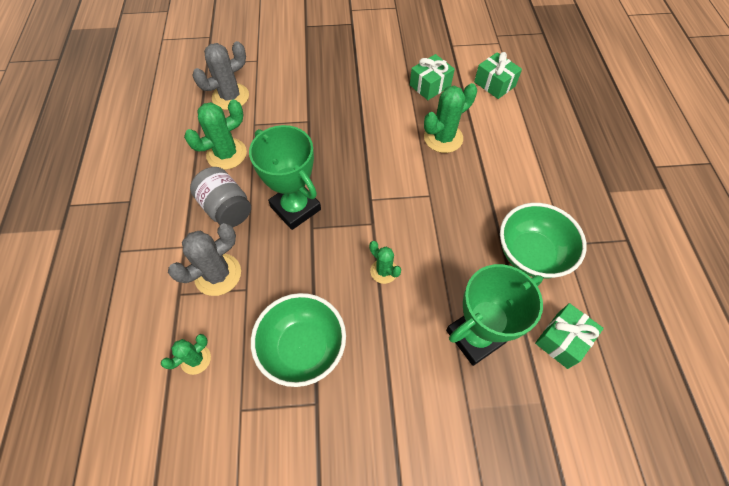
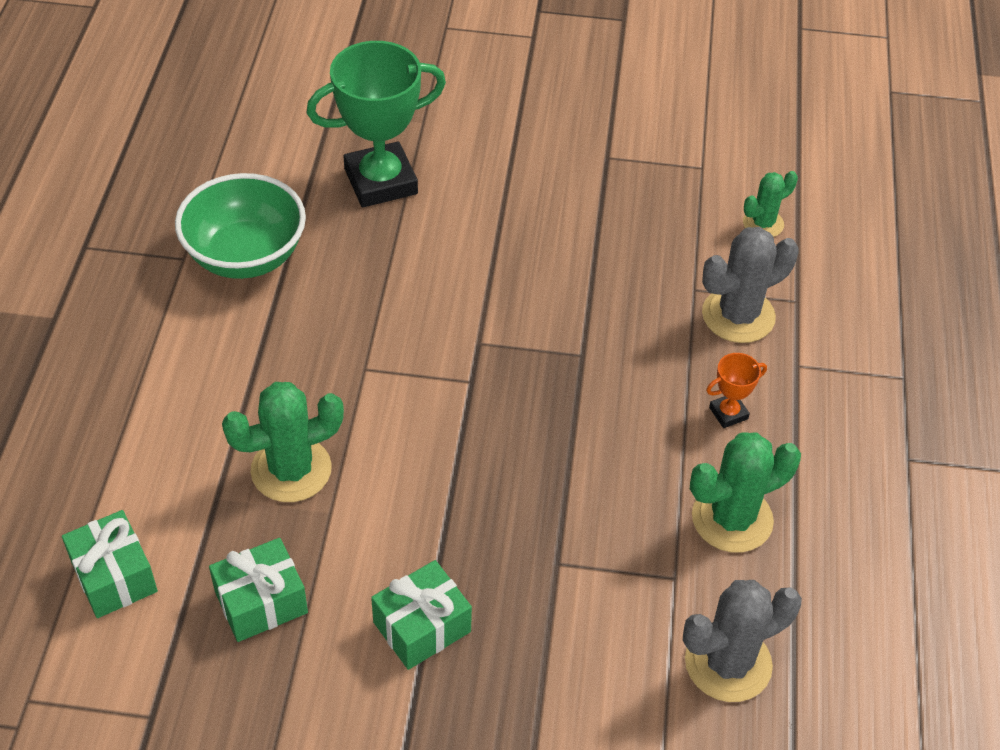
camera: 170 degrees left, 10 degrees down
grey jar [190,167,251,227] -> orange trophy [706,353,767,428]
green trophy [249,125,321,230] -> none
green bowl [251,293,346,387] -> none
green cactus [369,241,401,284] -> none
green gift [535,303,604,369] -> green gift moved to [371,560,472,670]

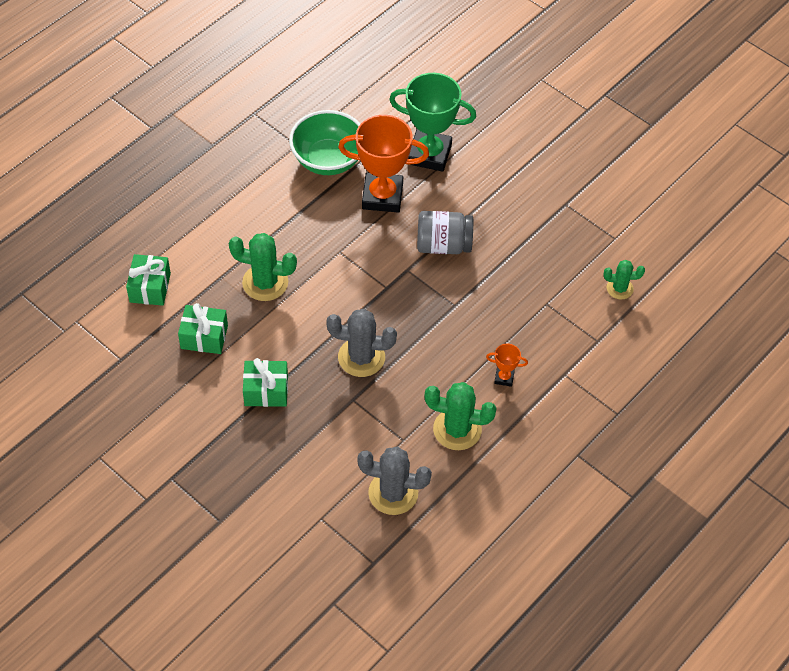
camera: 35 degrees right, 5 degrees up
grey cactus [702,227,799,343] -> grey cactus moved to [326,309,397,377]
none -> orange trophy [338,115,429,213]
none -> grey jar [417,211,473,254]

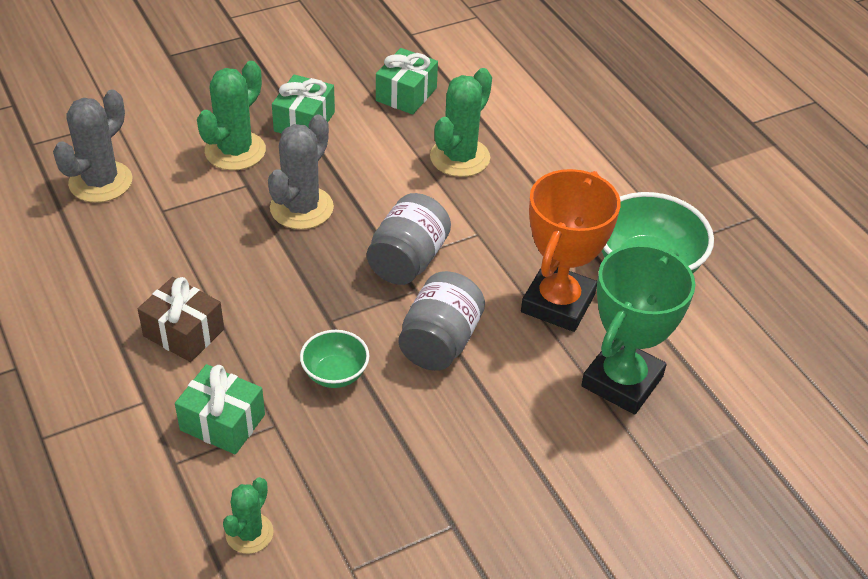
camera: 110 degrees right, 10 degrees down
green gift [126,254,171,306] -> green gift moved to [175,364,265,455]
green cactus [425,382,496,450] -> green cactus moved to [197,61,266,170]
orange trophy [486,344,528,387] -> brown gift [138,277,224,362]
none -> green bowl [300,330,369,388]
none -> grey jar [367,193,451,285]

